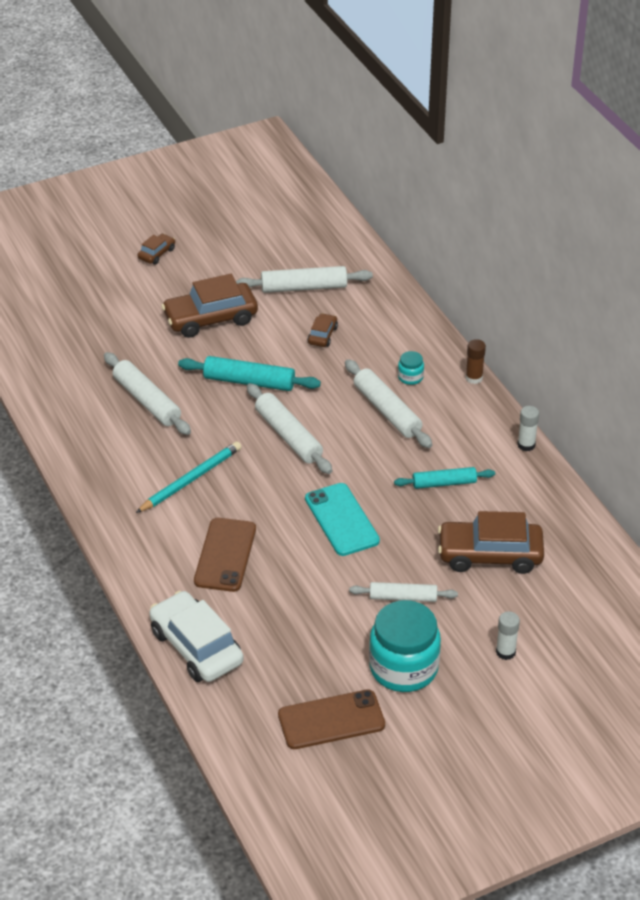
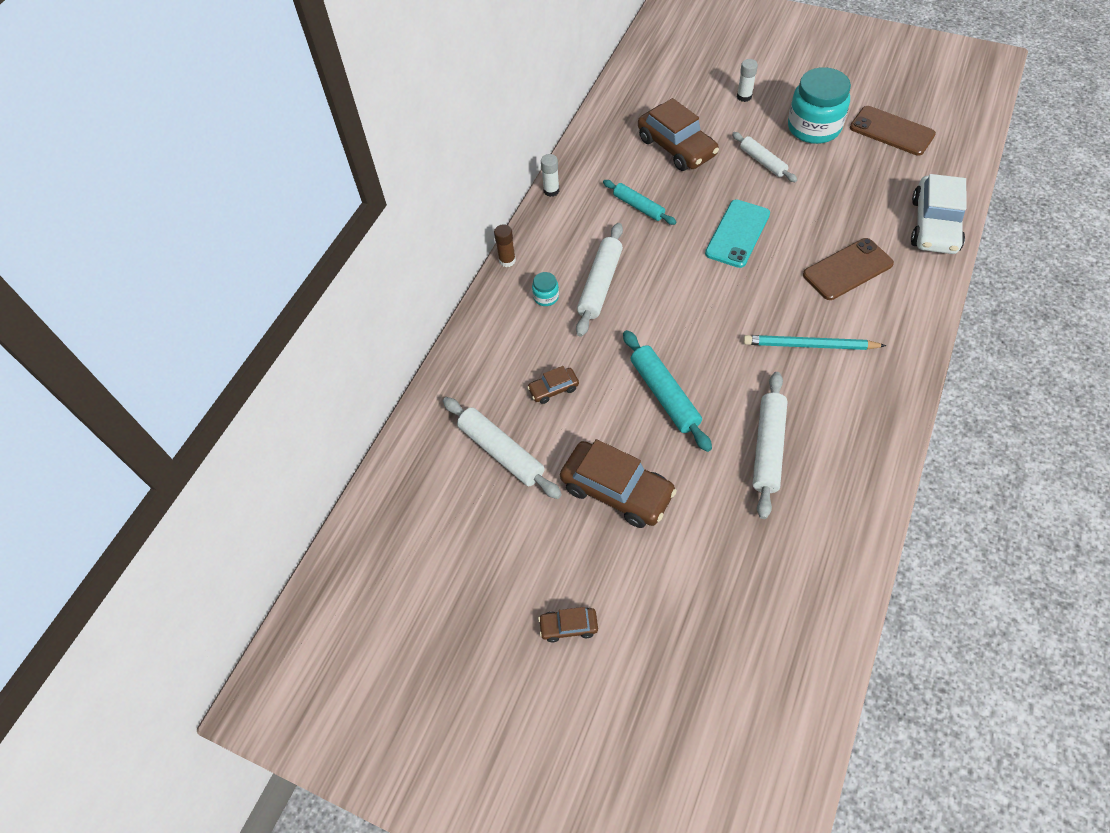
camera: 125 degrees left, 15 degrees up
white rolling pin [247,383,332,474] -> none

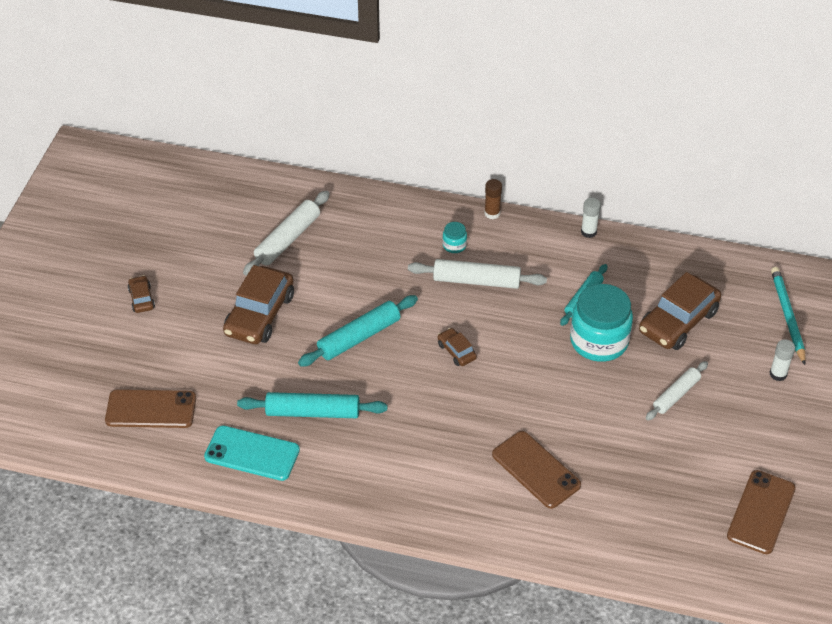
camera: 75 degrees right, 10 degrees down
brown car [527,366,579,404] -> brown car moved to [438,328,477,366]
turquoise phone [705,199,770,268] -> turquoise phone moved to [204,425,300,481]
turquoise pencil [743,335,886,350] -> turquoise pencil moved to [771,267,806,365]
white rolling pin [753,372,788,519] -> turquoise rolling pin [237,392,387,418]
turquoise jar [788,67,851,144] -> turquoise jar moved to [570,284,633,362]
white car [911,174,967,254] -> none
none -> brown phone [105,389,196,428]

